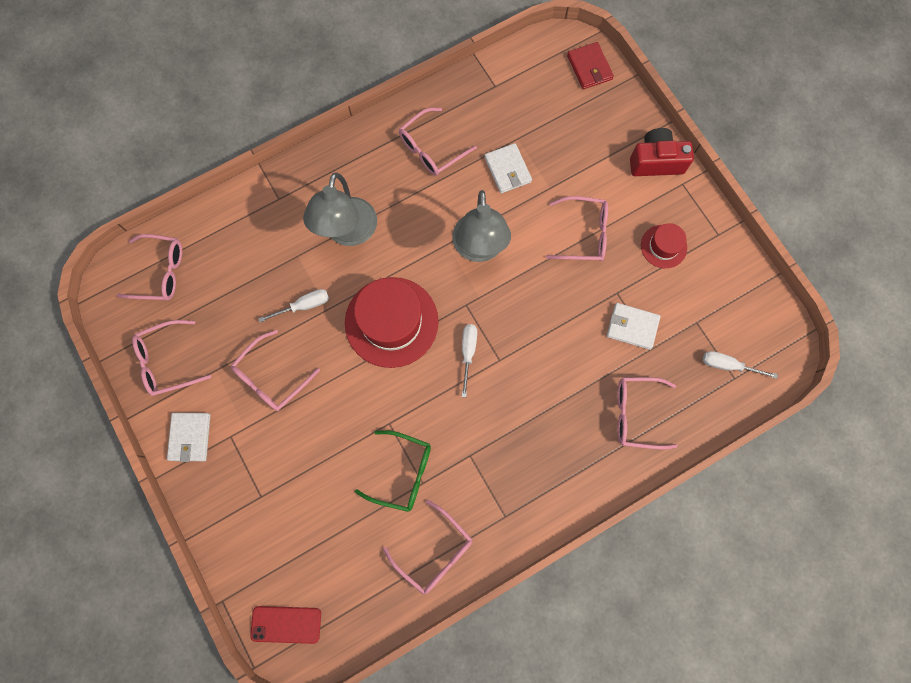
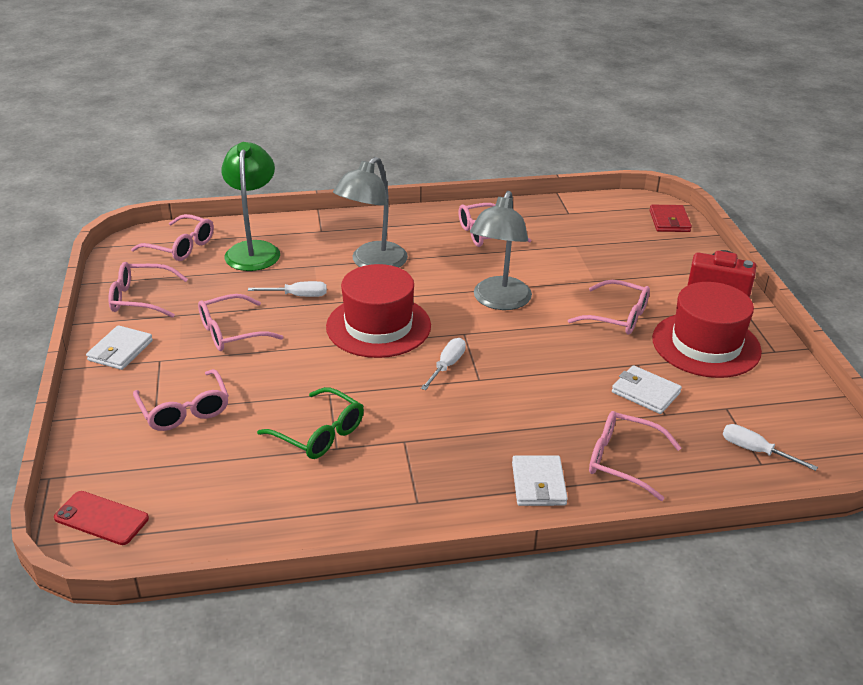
camera: 20 degrees right, 40 degrees down
pink glasses [383,500,473,595] -> pink glasses moved to [133,369,229,431]
white wallet [484,143,532,193] -> white wallet moved to [512,455,568,506]
red hat [641,223,687,268] -> red hat [652,282,762,378], size x1.97
none -> green lamp [221,142,280,271]

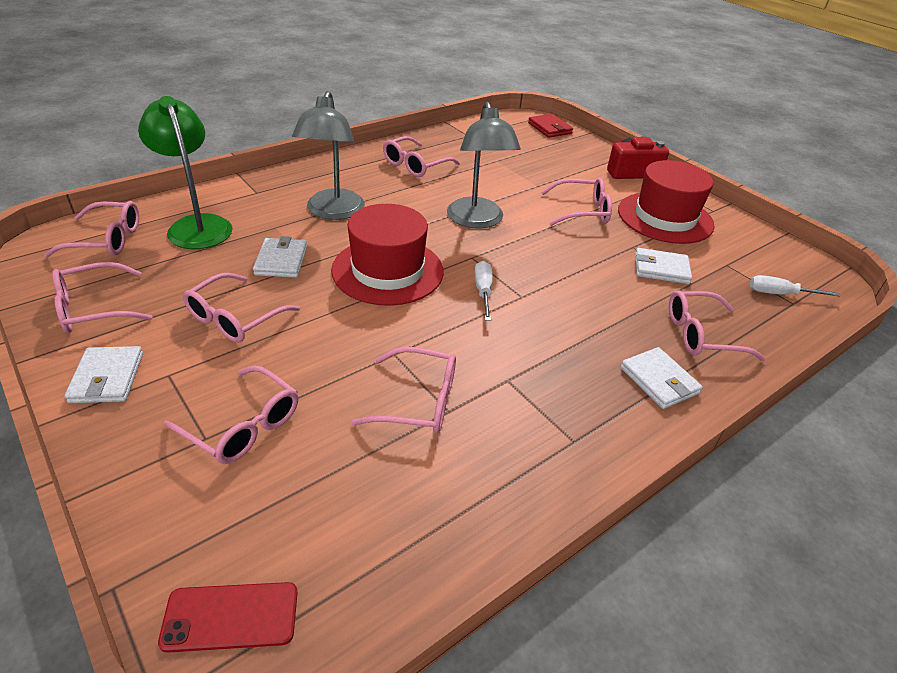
camera: 30 degrees left, 5 degrees up
white screwdriver [248,281,327,297] -> white wallet [253,236,307,278]
green glasses [257,387,364,459] -> pink glasses [351,347,456,434]

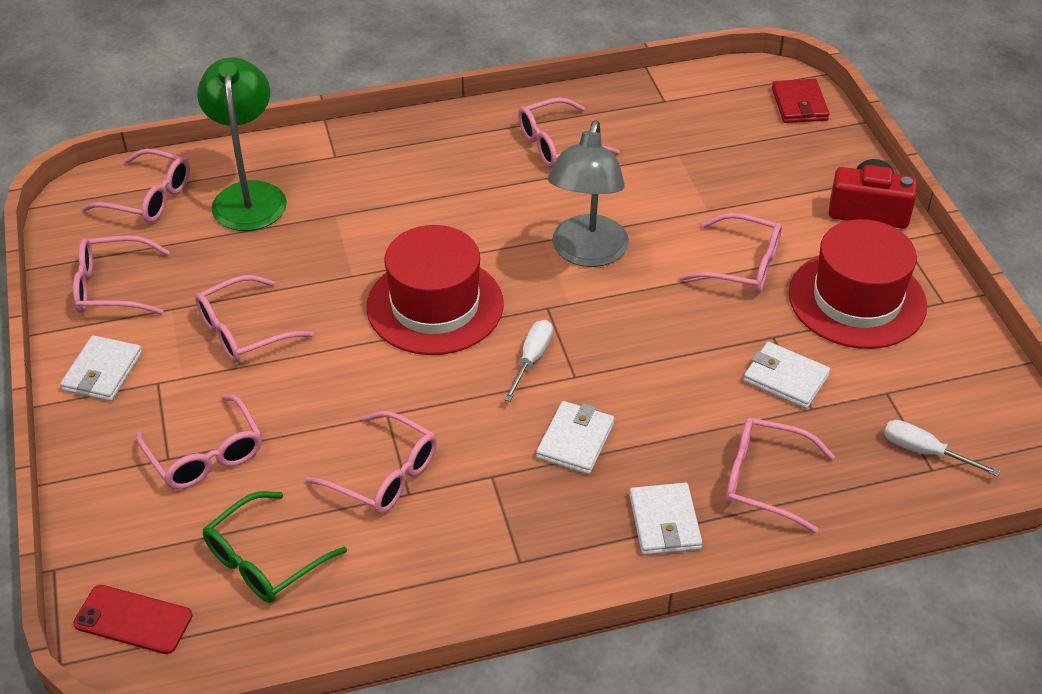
camera: 25 degrees right, 5 degrees up
white wallet [253,236,307,278] -> white wallet moved to [536,401,614,475]
grey lamp [292,91,365,220] -> none
none -> green glasses [203,491,347,603]

